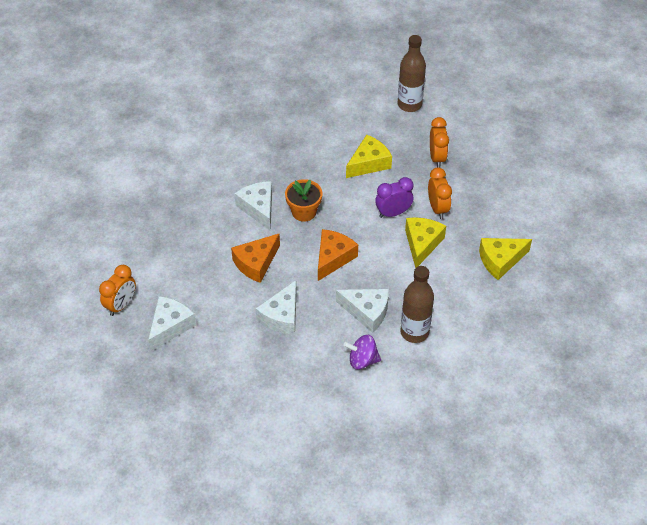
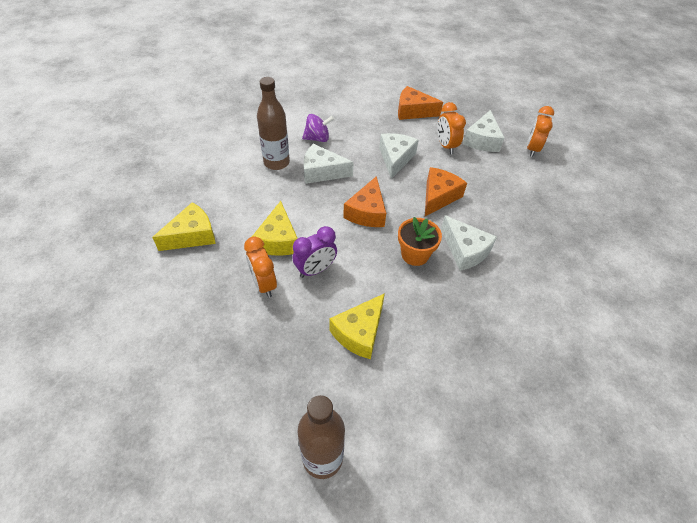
camera: 165 degrees right, 0 degrees up
orange clock [430,117,449,168] -> orange clock moved to [437,102,466,154]
none -> orange cheese [398,86,443,120]

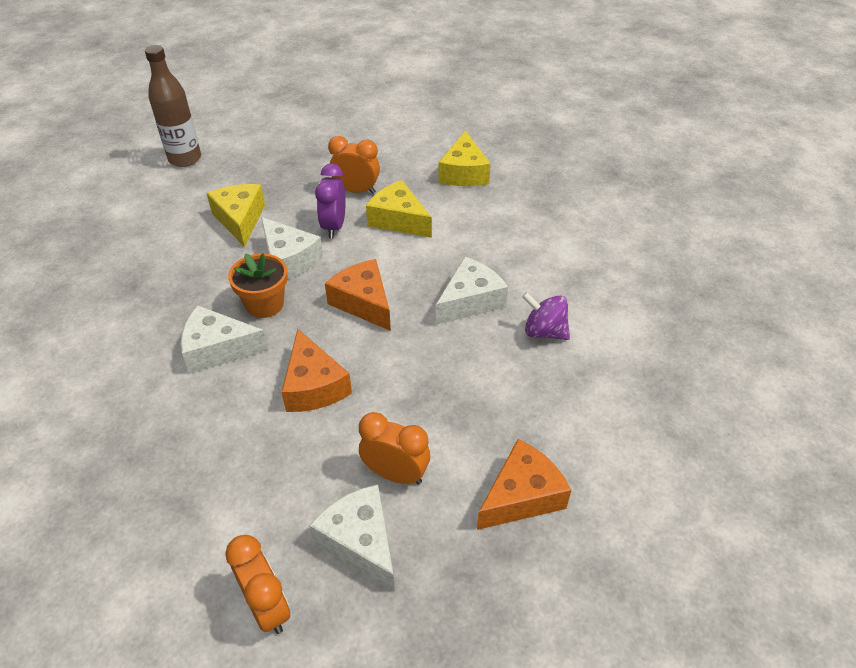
camera: 130 degrees right, 5 degrees down
brown bottle [257,77,290,170] -> none
purple spinning top [302,114,334,142] -> purple spinning top turned 90 degrees clockwise [522,292,570,340]
white cheese [379,133,419,179] -> white cheese moved to [261,217,323,279]

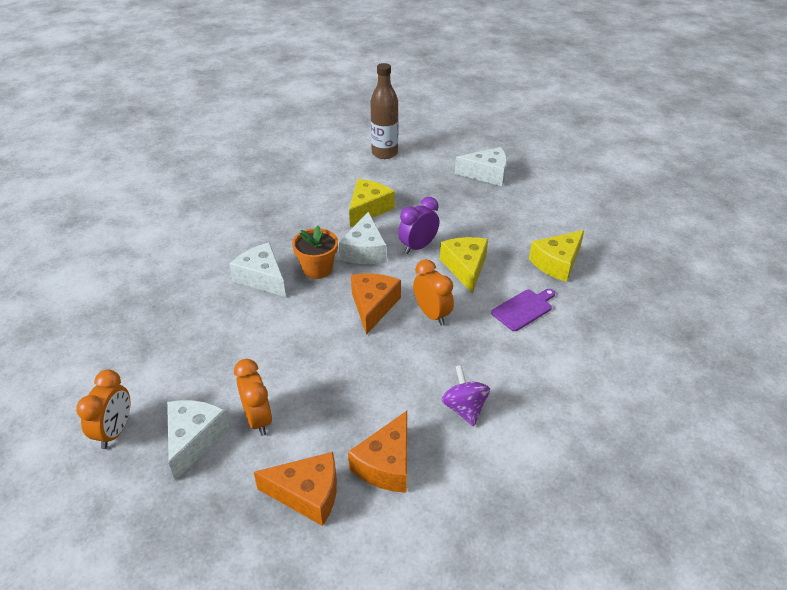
camera: 45 degrees right, 5 degrees down
orange cheese [281,329,352,412] -> orange cheese moved to [348,411,407,493]
orange clock [328,136,380,194] -> orange clock moved to [413,259,454,326]
white cheese [436,257,508,325] -> white cheese moved to [455,147,507,186]
none -> purple cutting board [491,289,555,331]

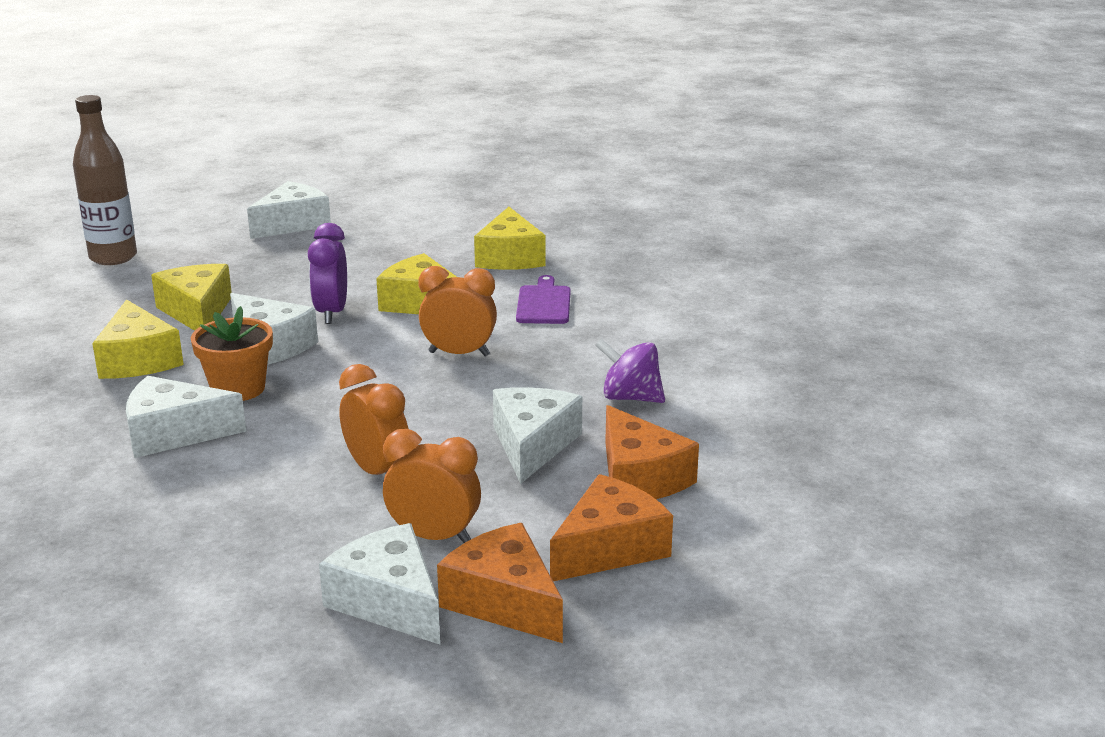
camera: 50 degrees left, 15 degrees down
orange clock [76,370,130,449] -> orange clock moved to [339,364,408,475]
orange cheese [351,274,401,335] -> orange cheese moved to [437,523,563,643]
none -> yellow cheese [92,299,184,379]
none -> white cheese [493,387,582,484]

